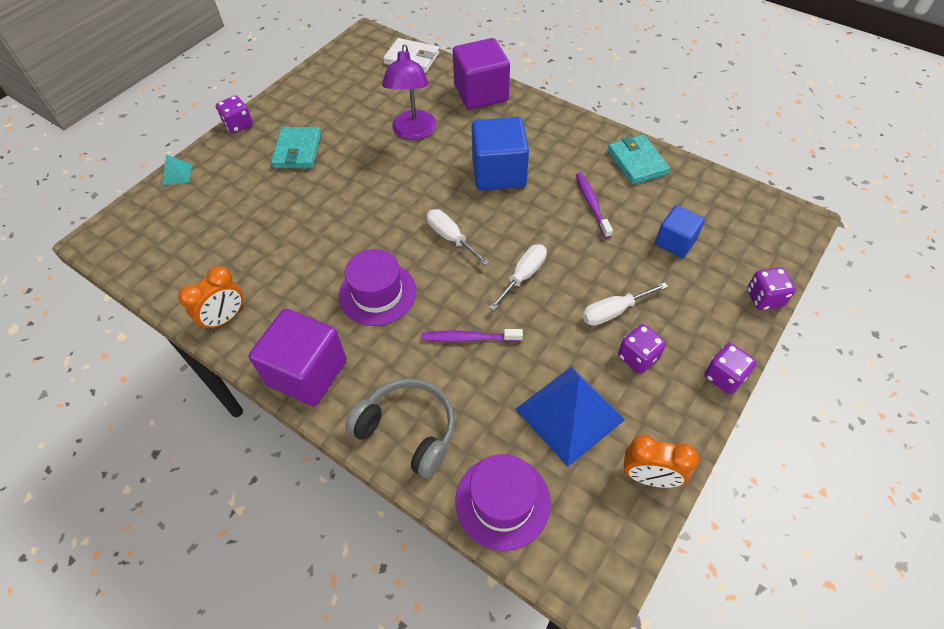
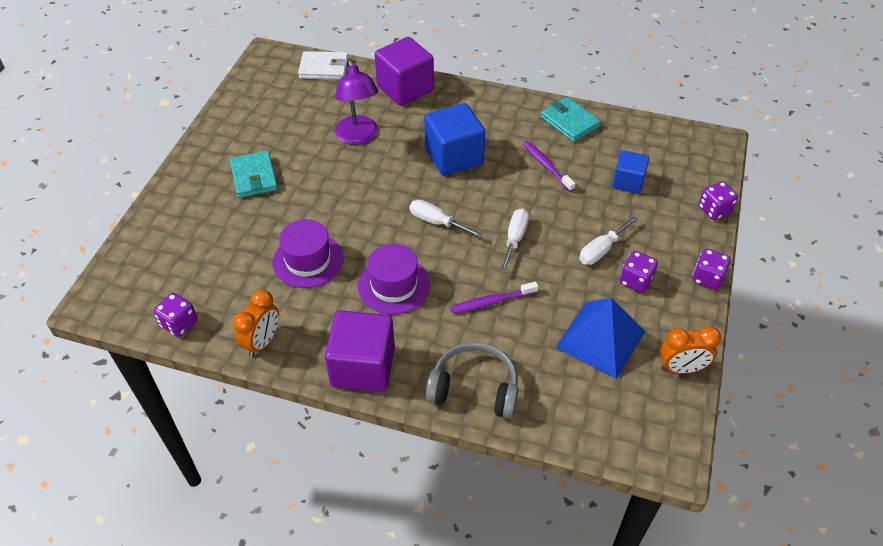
camera: 20 degrees left, 5 degrees down
turquoise pyramid [162,155,192,185] -> none
purple dice [216,96,253,133] -> purple dice moved to [153,293,197,337]
purple hat [455,454,551,551] -> purple hat moved to [273,219,344,288]

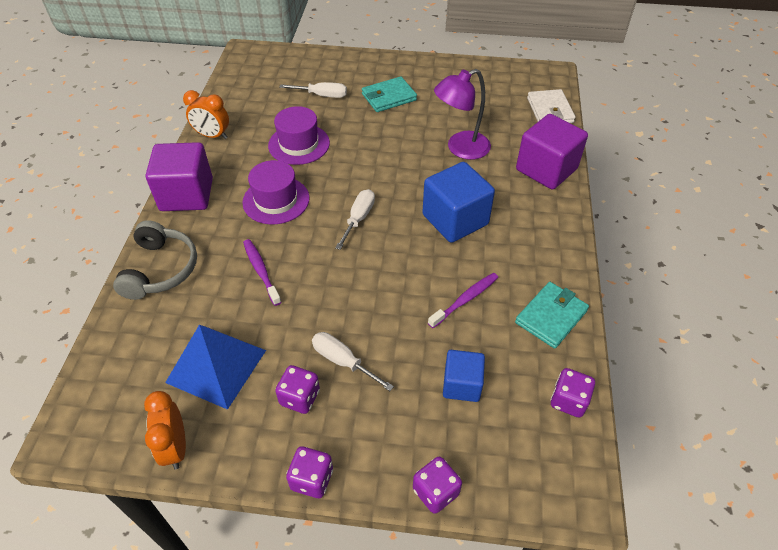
camera: 80 degrees right, 0 degrees up
purple dice [153,293,197,337] -> purple dice moved to [551,368,595,418]
white screwdriver [500,209,529,273] -> white screwdriver moved to [279,82,347,98]

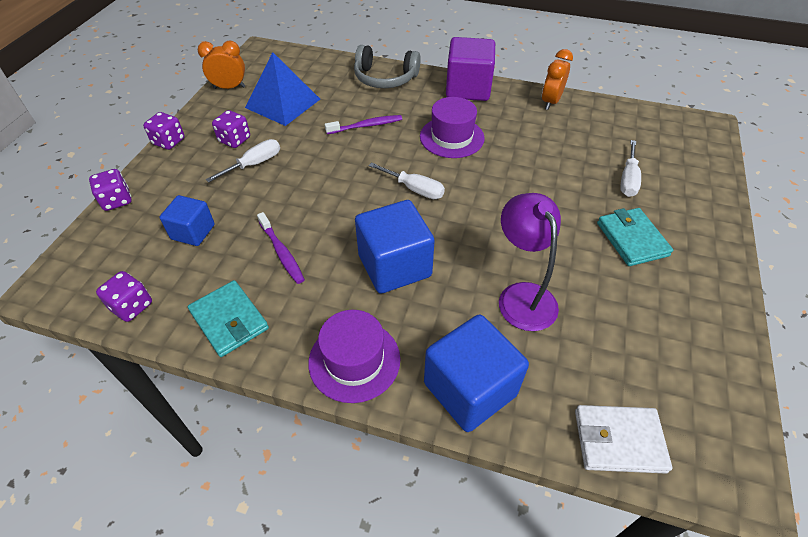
camera: 100 degrees right, 0 degrees up
purple hat [268,106,330,165] -> purple hat moved to [308,310,400,403]
purple cube [516,114,588,190] -> blue cube [424,315,529,432]

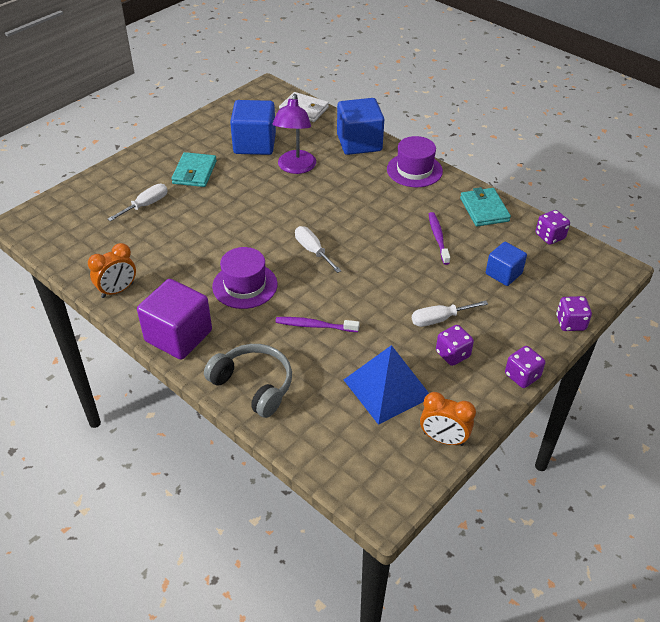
camera: 155 degrees left, 5 degrees down
blue cube [355,200,435,294] -> blue cube moved to [230,100,276,155]

